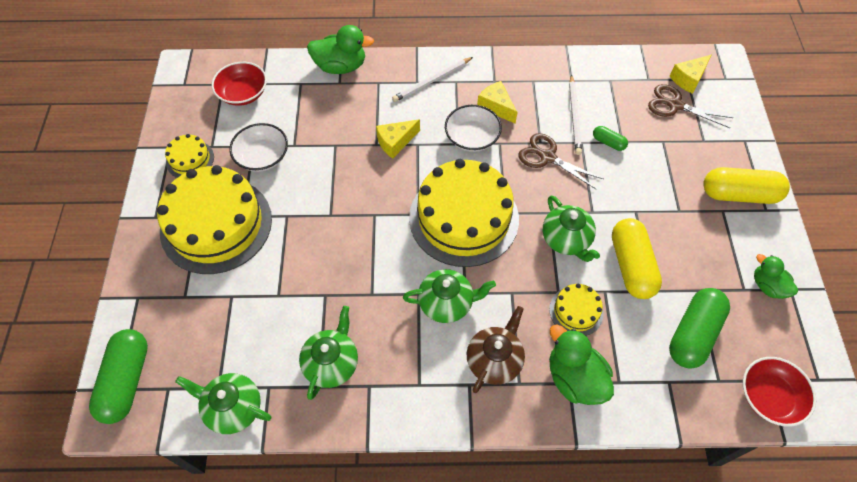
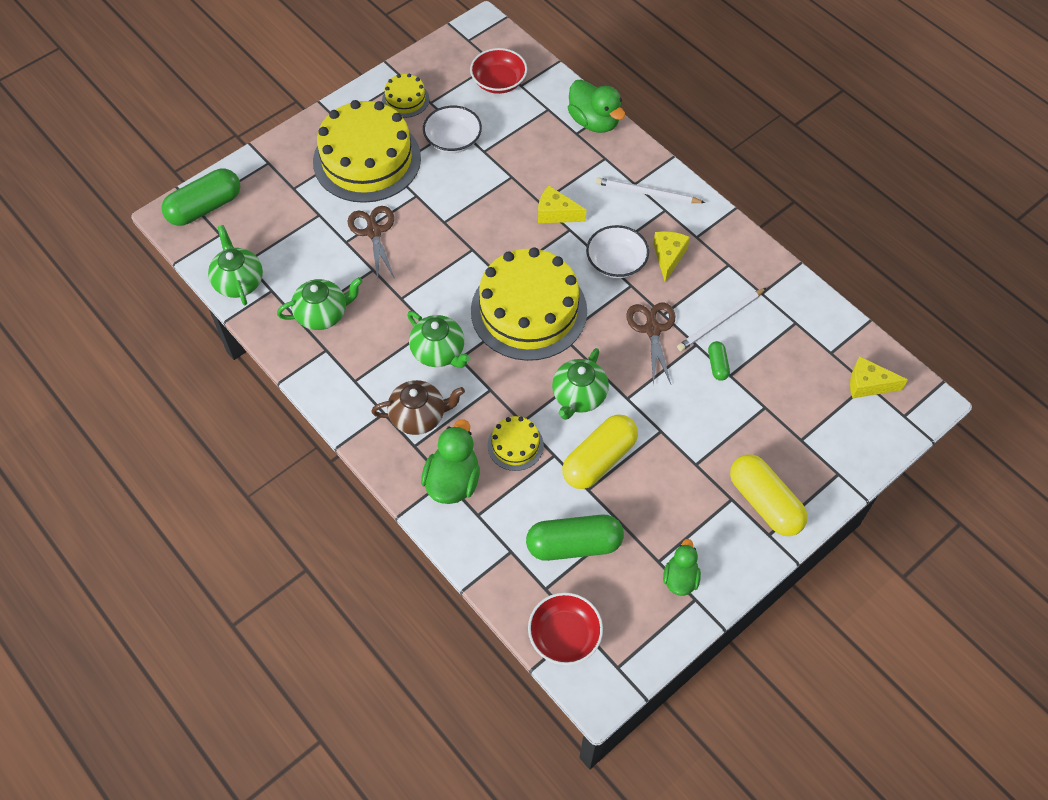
camera: 50 degrees right, 0 degrees up
brown scissors [648,84,733,128] -> brown scissors moved to [347,206,395,280]

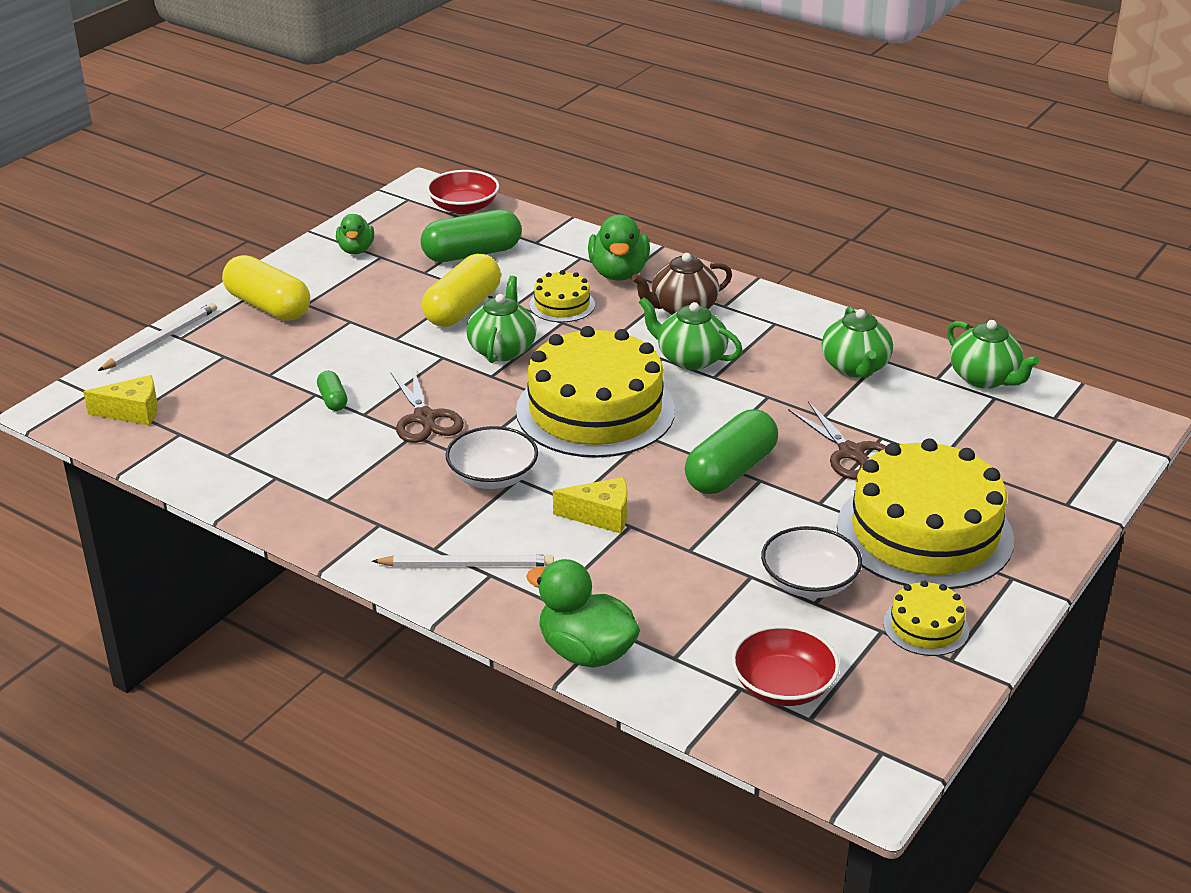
camera: 165 degrees right, 25 degrees down
green capsule [162,169,240,226] -> green capsule moved to [685,409,778,494]
green teapot [277,277,363,330] -> green teapot turned 60 degrees counterclockwise [822,306,893,378]
yellow cheese [653,231,690,282] -> none
white pencil [677,287,767,351] -> white pencil moved to [98,303,217,371]

